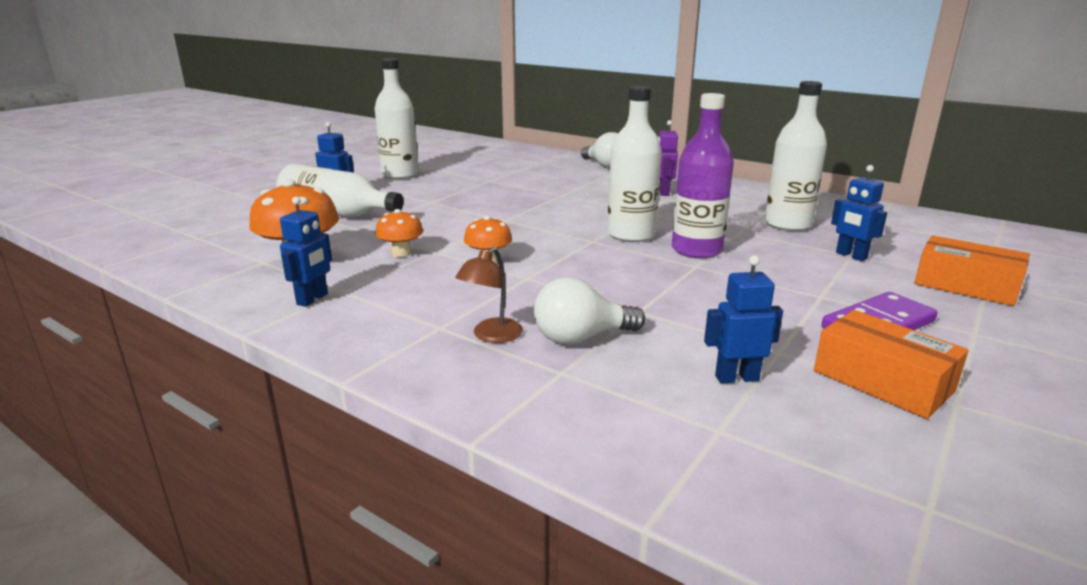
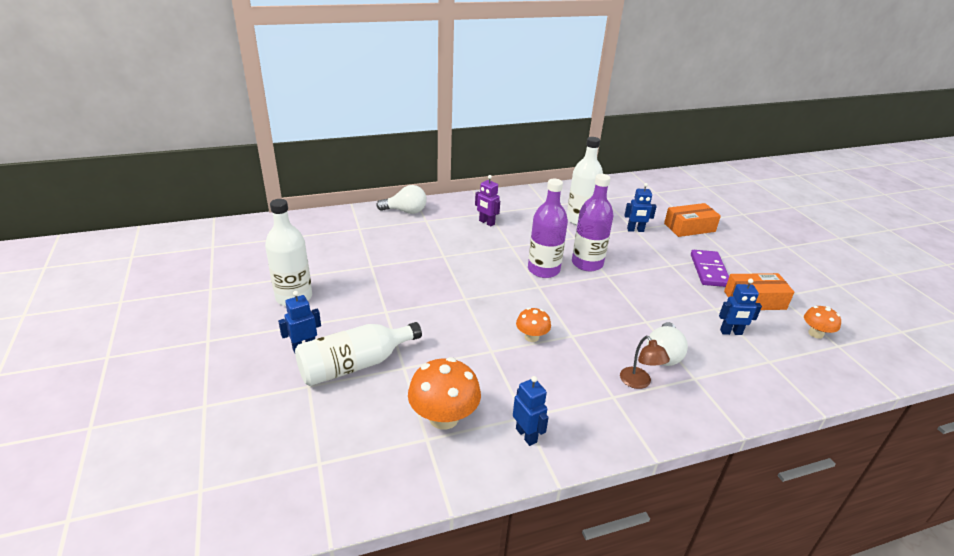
camera: 55 degrees left, 10 degrees up
orange mushroom [375,209,423,257] -> orange mushroom moved to [804,306,841,339]
white bottle [608,86,662,242] -> purple bottle [528,179,568,278]
blue robot [704,256,783,384] -> blue robot turned 120 degrees counterclockwise [719,279,762,335]

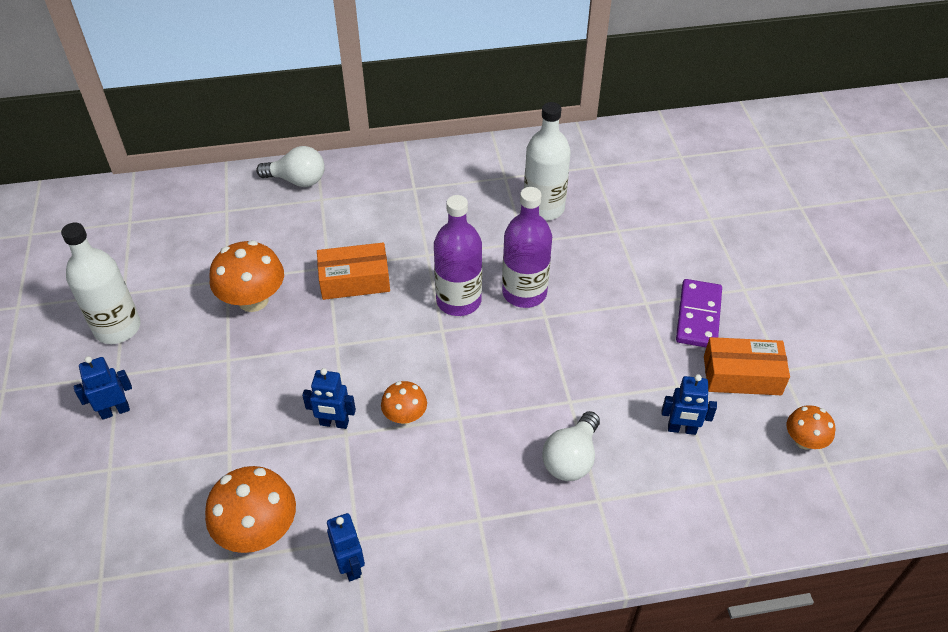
camera: 10 degrees right, 15 degrees up
white bottle [295,322,422,386] -> none
purple robot [475,175,500,226] -> none
brown lamp [620,336,670,389] -> none
blue robot [624,183,657,232] -> blue robot moved to [302,368,356,429]
orange box [664,203,721,237] -> orange box moved to [317,242,390,300]
none -> orange mushroom [210,240,284,312]

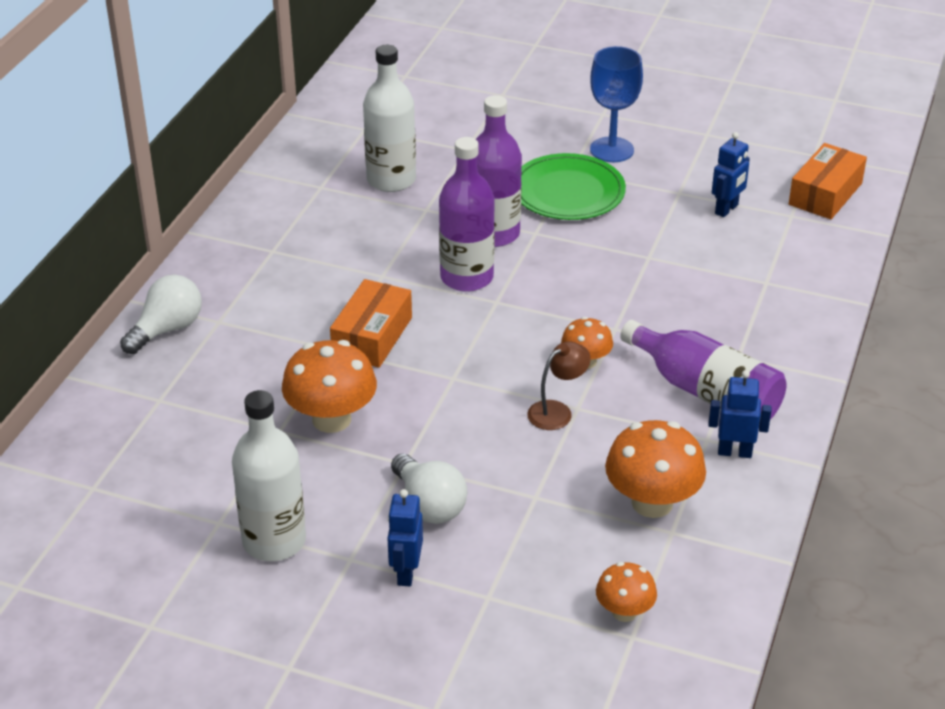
camera: 60 degrees left, 10 degrees down
blue robot [302,368,356,429] -> brown lamp [527,341,591,430]
white light bulb [542,411,600,481] -> white light bulb moved to [391,453,467,524]
purple domino [676,279,722,347] -> blue goblet [590,46,643,162]
orange box [704,337,790,395] -> orange box moved to [789,143,867,219]
orange mushroom [786,405,835,449] -> orange mushroom moved to [596,562,657,622]
none -> green plate [521,153,626,220]
none -> purple bottle [620,320,787,420]

